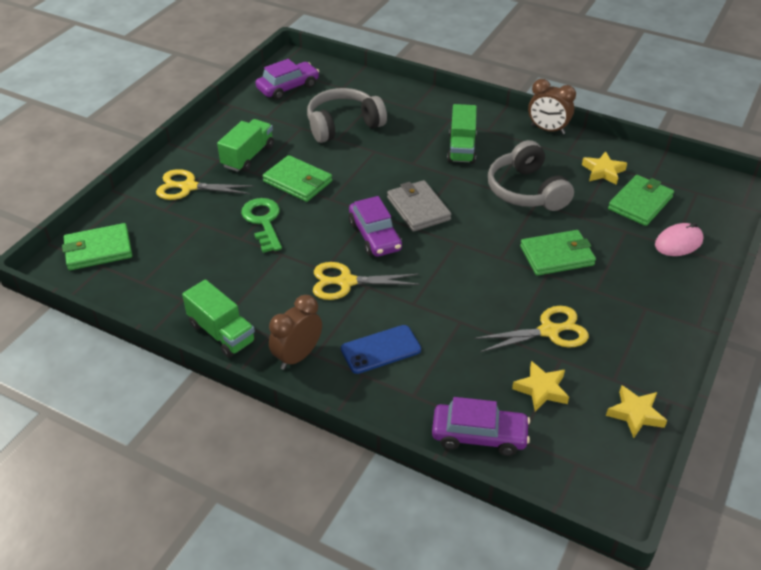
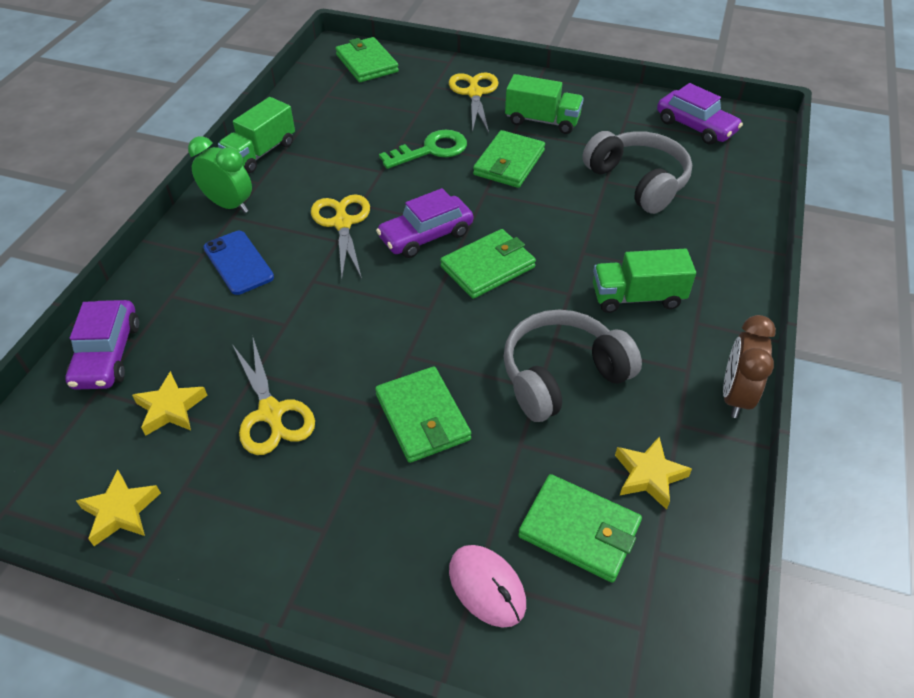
camera: 80 degrees right, 5 degrees up
brown clock [269,295,322,370] -> green clock [188,136,252,213]
grey wallet [387,180,451,232] -> green wallet [440,229,536,299]

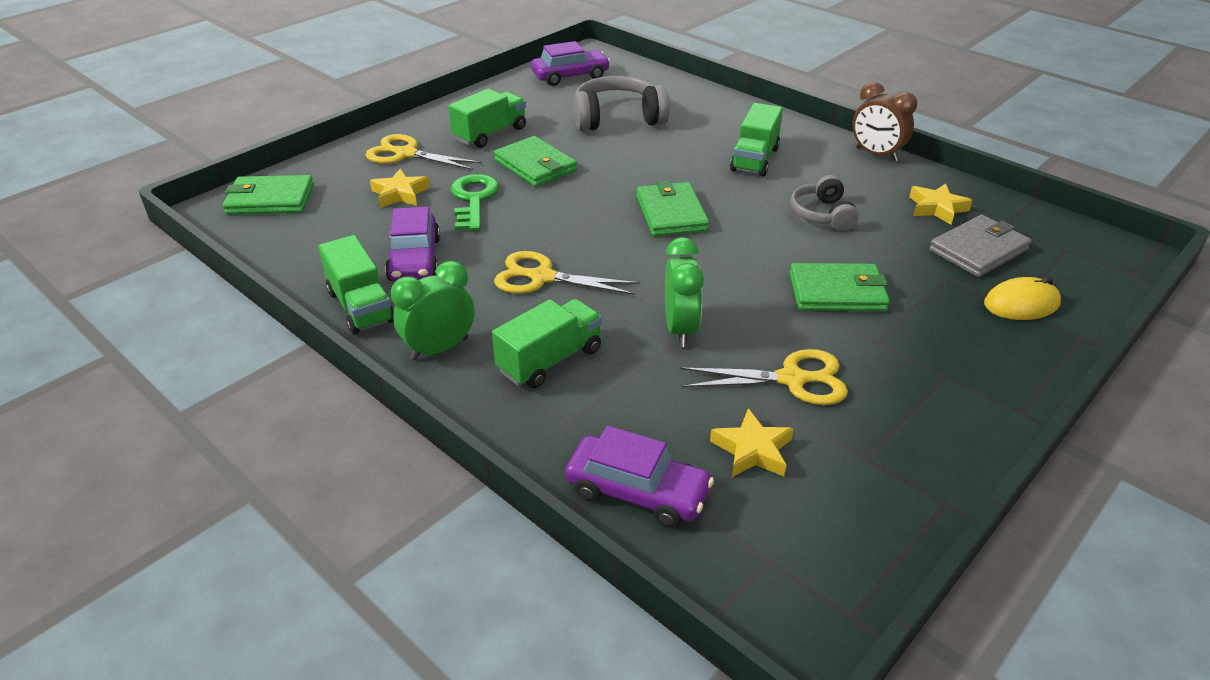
camera: 65 degrees left, 10 degrees down
yellow star [76,469,161,546] -> yellow star moved to [370,168,430,208]
blue phone [203,231,274,295] -> green truck [492,299,602,388]
purple car [376,188,473,258] -> purple car moved to [385,207,440,282]
pink mouse [449,545,526,628] -> yellow mouse [984,277,1061,320]
grey headphones [503,309,642,422] -> grey headphones [790,175,859,231], size x0.62
green wallet [518,474,642,583] -> grey wallet [929,215,1031,277]
none -> green clock [665,237,704,347]

